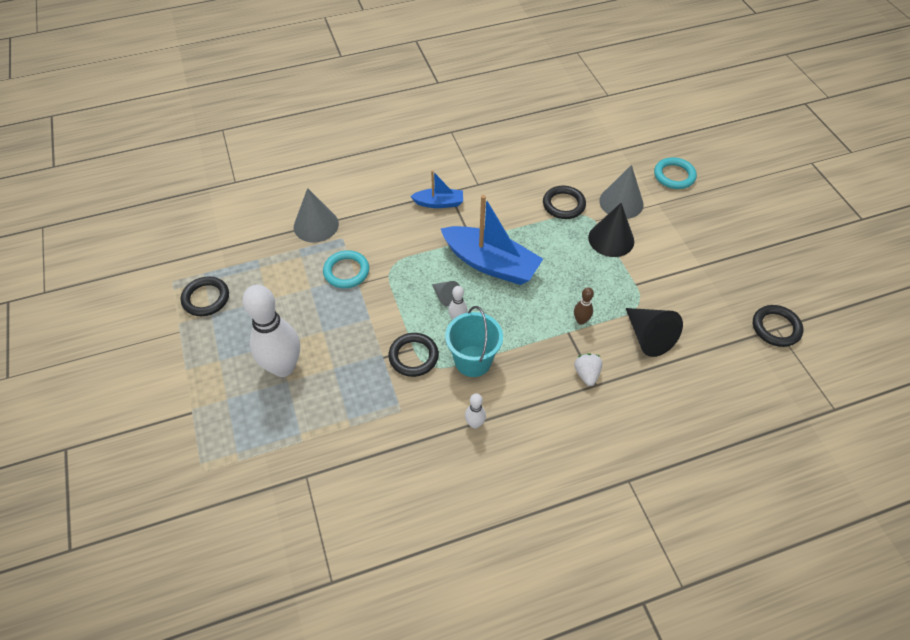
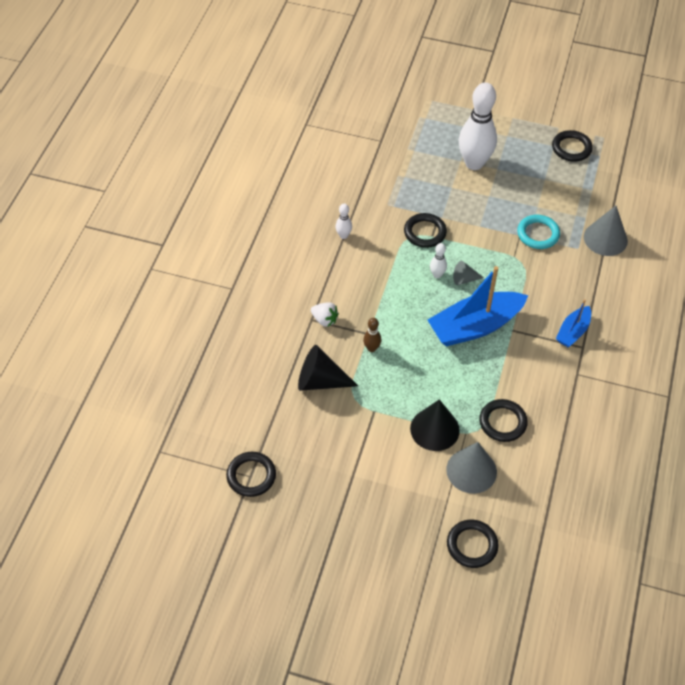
camera: 125 degrees right, 0 degrees up
turquoise bucket [445,306,503,377] -> none
turquoise ring [654,157,697,189] -> black ring [447,520,499,568]

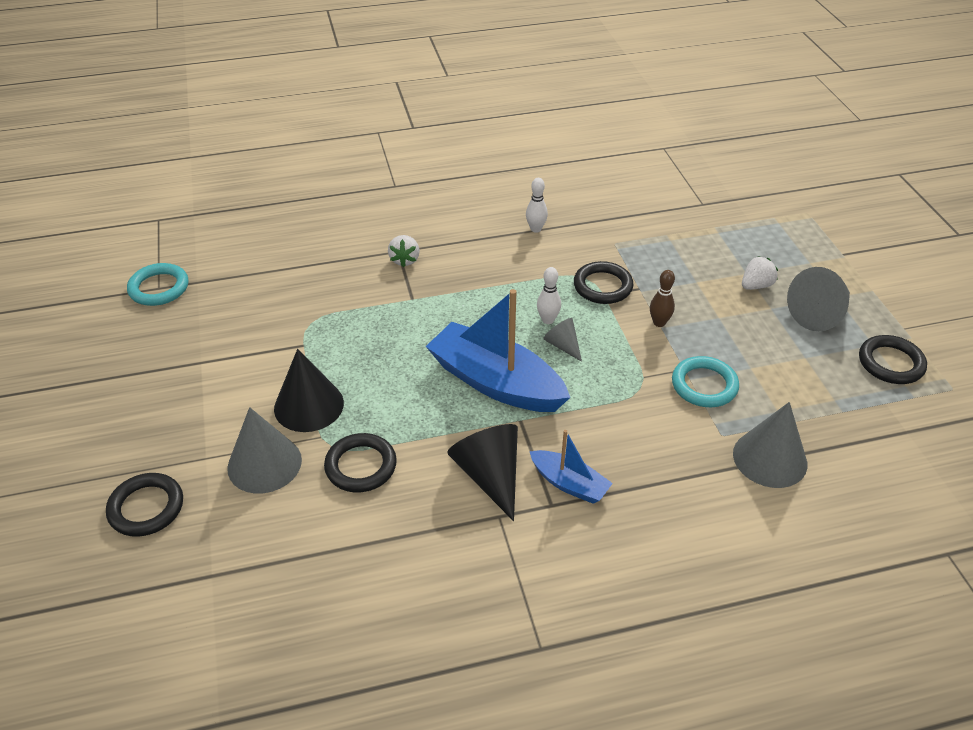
camera: 60 degrees right, 10 degrees down
black ring [226,452,276,497] -> turquoise ring [127,263,188,306]
black cone [298,345,358,391] -> black cone moved to [447,424,518,521]
brown bowling pin [363,318,381,352] -> brown bowling pin moved to [650,270,675,327]
white bowling pin [459,83,497,170] -> white strawberry [742,256,778,290]
blue boat [556,299,591,347] -> blue boat turned 150 degrees counterclockwise [529,430,613,504]
none -> grey cone [787,267,850,331]

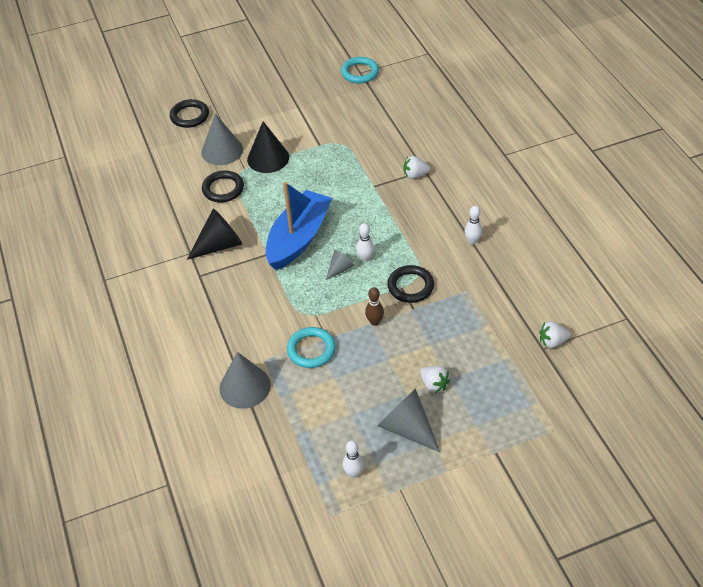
camera: 85 degrees right, 5 degrees up
blue boat [529,430,613,504] -> none
black ring [859,335,927,384] -> white bowling pin [343,440,364,478]
none -> white strawberry [539,321,571,348]

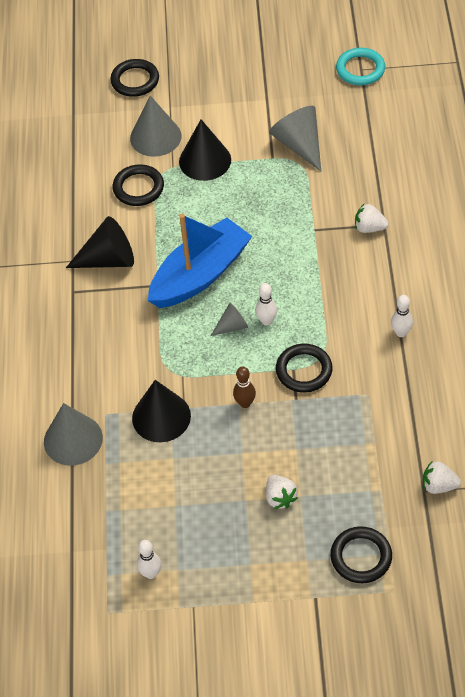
camera: 20 degrees right, 5 degrees up
turquoise ring [287,327,336,368] -> black cone [132,380,191,442]
grey cone [378,388,440,452] -> grey cone moved to [269,106,321,171]
none -> black ring [330,526,392,583]

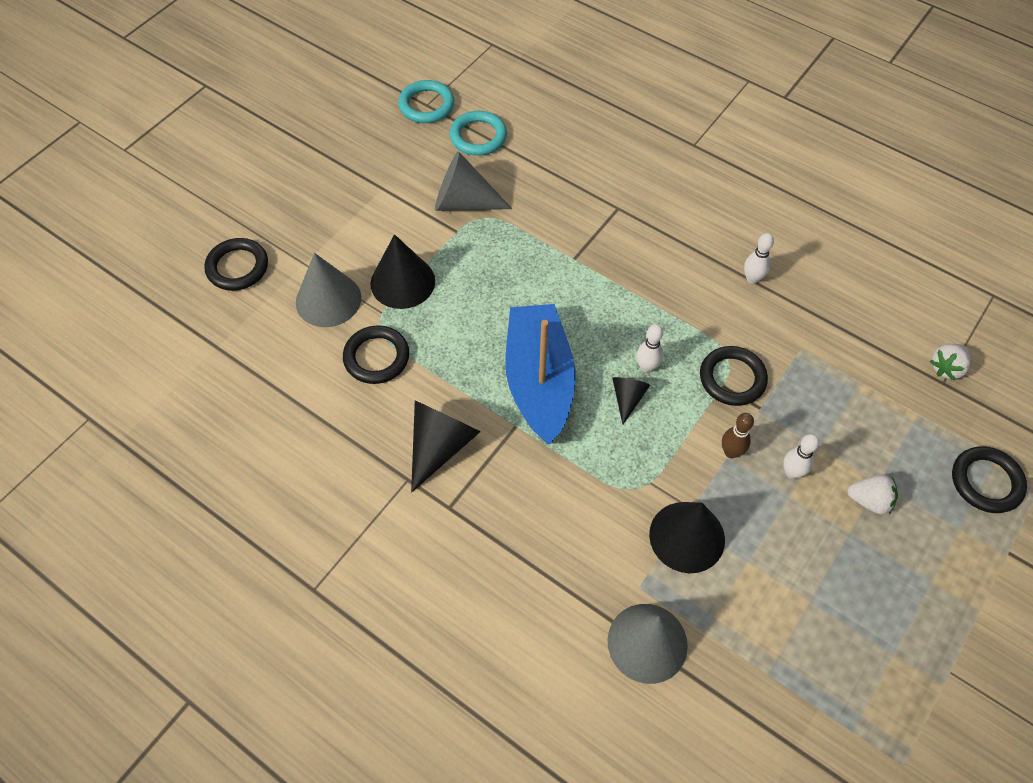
camera: 55 degrees left, 5 degrees up
white bowling pin [137,540,161,579] -> white bowling pin moved to [783,434,819,479]
grey cone [211,303,248,336] -> black cone [612,377,650,424]
white strawberry [355,204,389,233] -> none
none -> turquoise ring [450,111,507,156]

